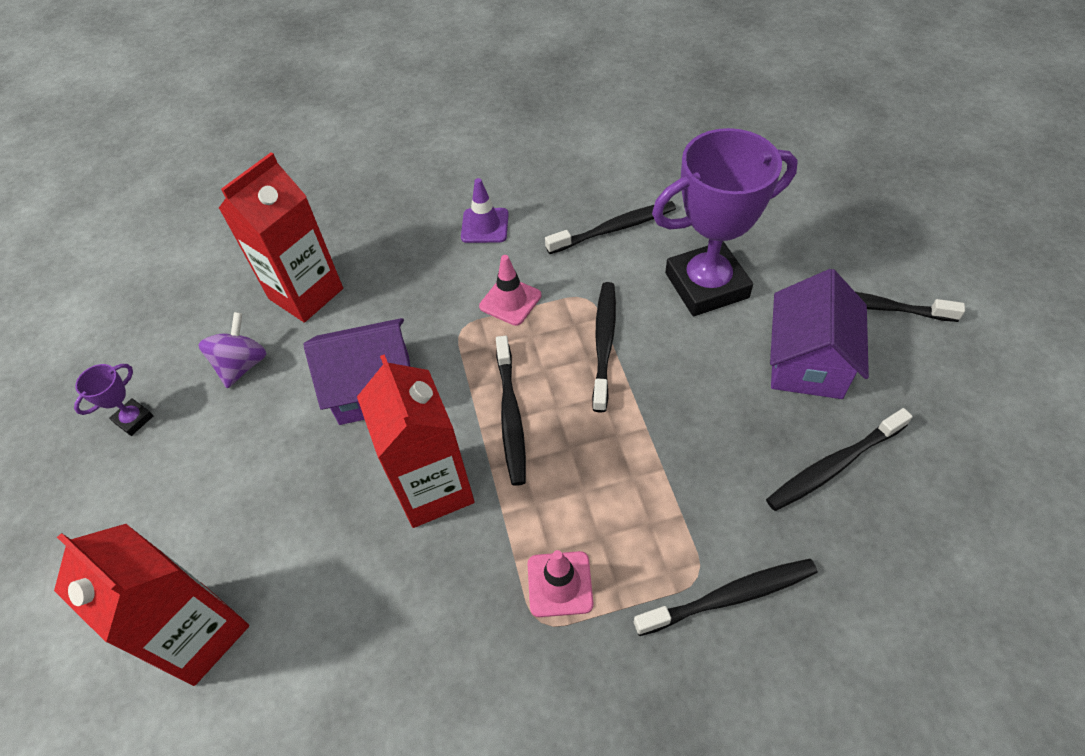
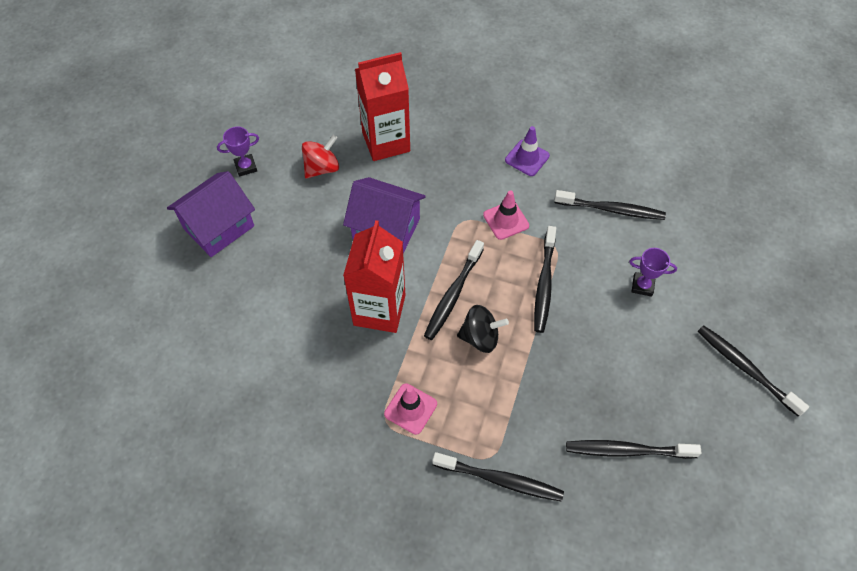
camera: 30 degrees right, 5 degrees up
red carton [54,524,249,686] -> none
purple spinning top [198,312,266,388] -> red spinning top [302,135,339,178]
black toothbrush [592,282,616,413] -> black toothbrush turned 150 degrees clockwise [534,226,556,333]
purple trophy [652,128,798,316] -> purple trophy [629,248,677,297], size x0.42
purple house [770,269,869,399] -> purple house moved to [167,171,255,257]
none -> black spinning top [457,305,509,353]

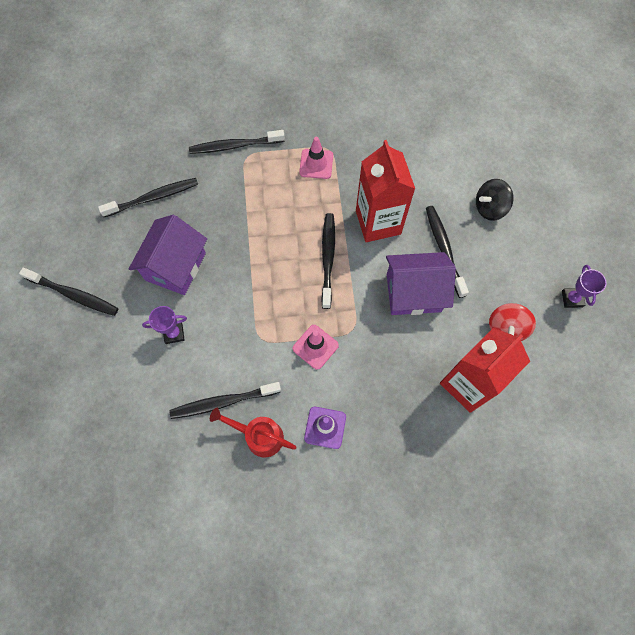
camera: 155 degrees right, 10 degrees up
purple house [167,171,255,257] -> purple house moved to [129,215,207,295]
purple trophy [217,126,259,177] -> purple trophy turned 45 degrees counterclockwise [562,265,606,308]
black spinning top [457,305,509,353] -> black spinning top moved to [476,179,514,221]
black toothbrush [534,226,556,333] -> black toothbrush moved to [426,206,469,298]
none -> red watering can [210,408,297,457]

